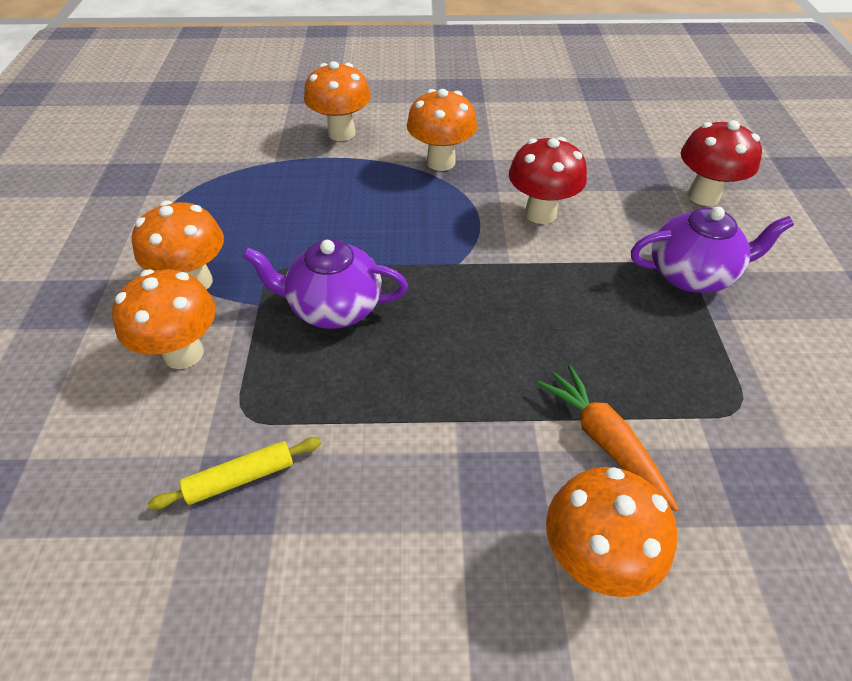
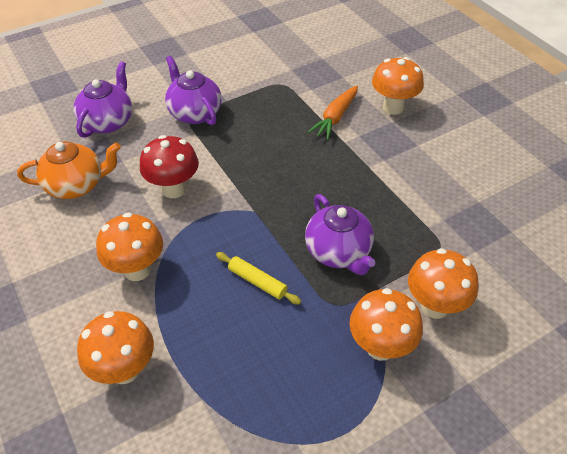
camera: 120 degrees left, 0 degrees up
yellow rolling pin [148,437,321,510] -> yellow rolling pin moved to [216,252,301,305]
red mushroom [681,120,762,206] -> purple teapot [74,61,132,138]
none -> orange teapot [17,141,121,199]

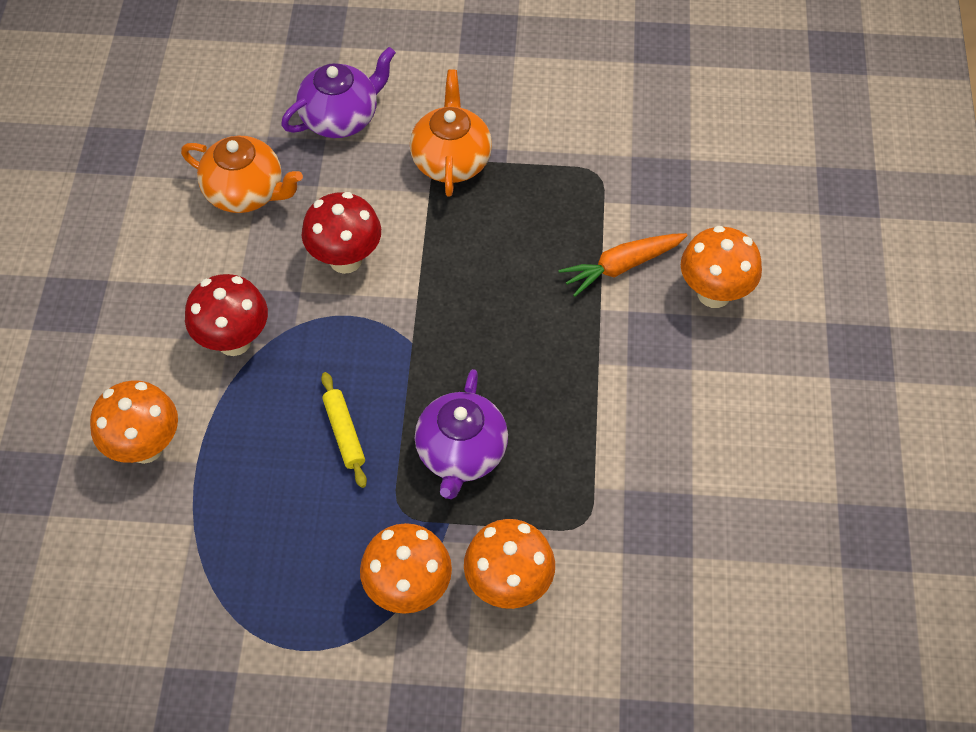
camera: 35 degrees right, 10 degrees up
orange mushroom [96,213,163,281] -> red mushroom [185,274,268,356]
purple teapot [165,56,222,125] -> orange teapot [410,69,492,197]

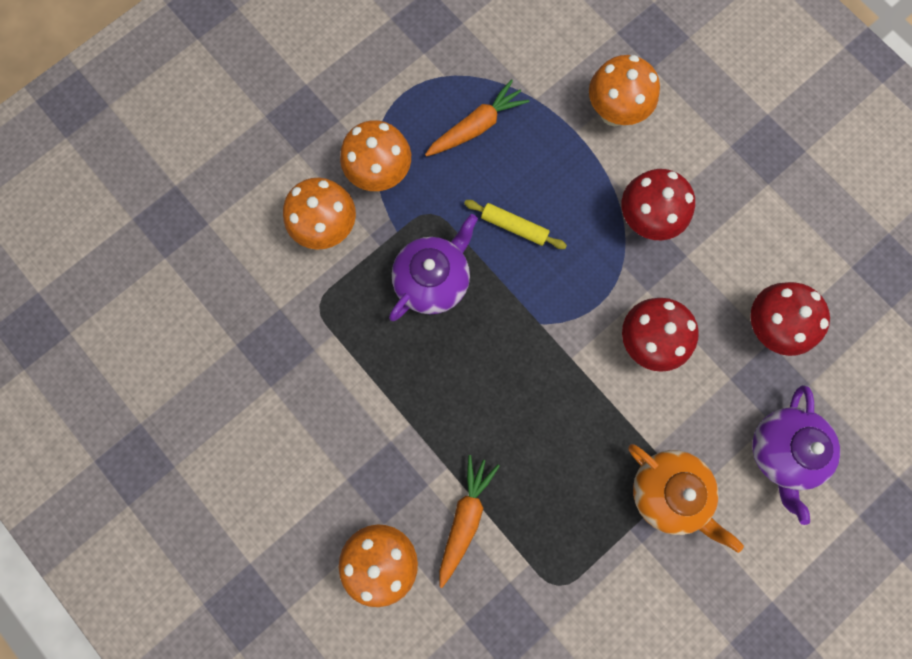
camera: 135 degrees right, 20 degrees up
orange teapot [181,136,303,213] -> red mushroom [750,282,830,356]
purple teapot [415,369,508,499] -> purple teapot turned 75 degrees clockwise [389,214,478,321]
none -> orange carrot [425,79,529,156]

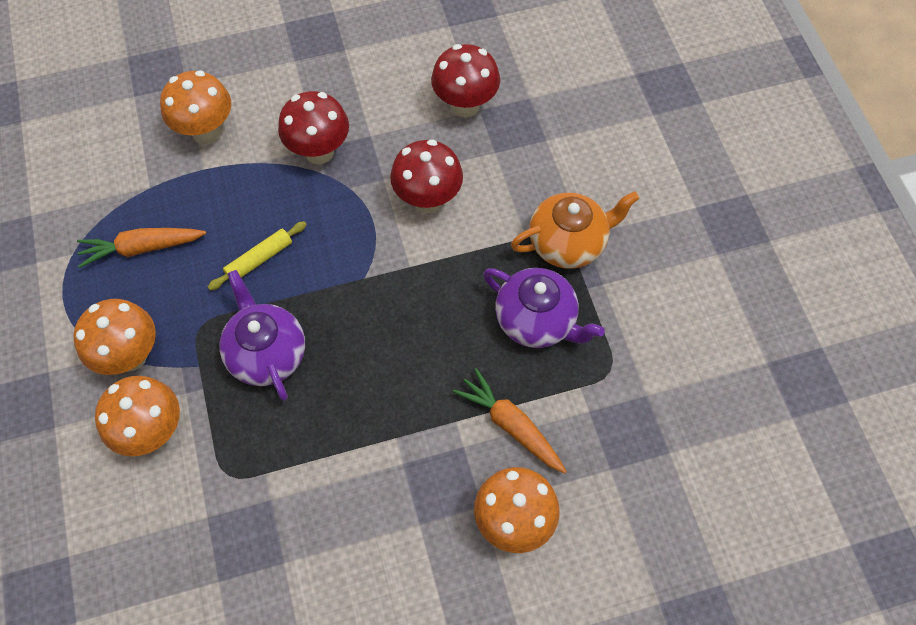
camera: 65 degrees left, 15 degrees down
orange carrot [425,79,529,156] -> orange carrot turned 90 degrees counterclockwise [77,228,206,268]
purple teapot [752,385,840,525] -> purple teapot moved to [483,268,605,348]

